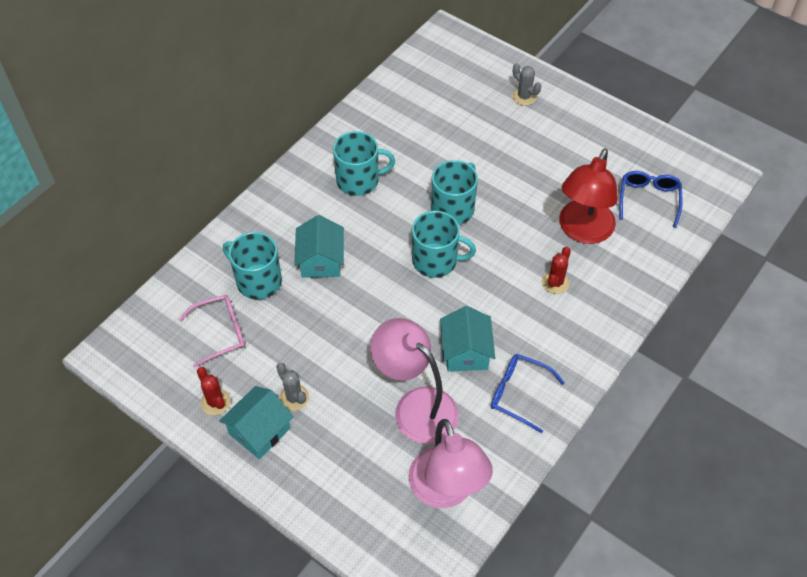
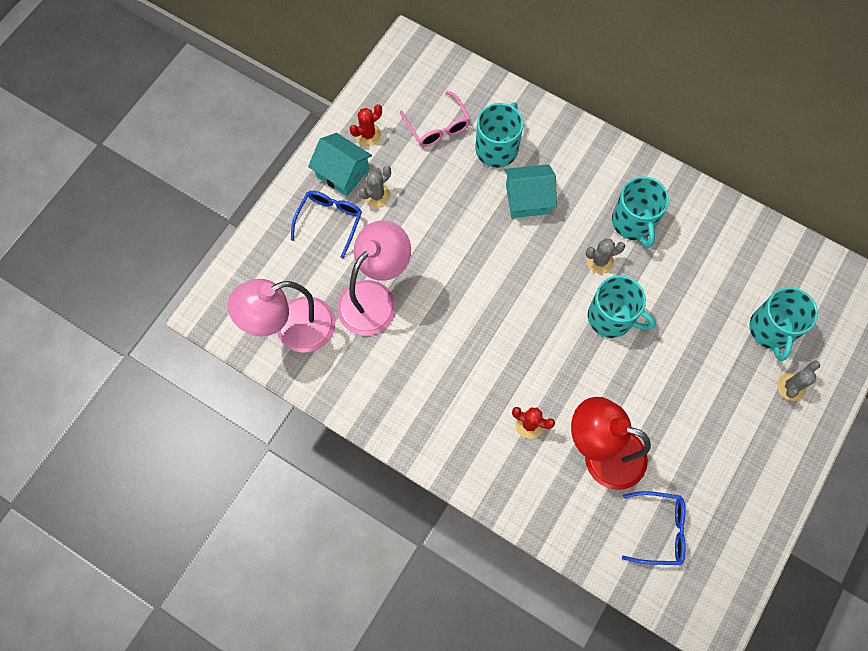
camera: 85 degrees right, 15 degrees up
turquoise mug [412,211,476,278] -> turquoise mug moved to [749,287,818,361]
turquoise house [440,306,495,371] -> none
blue glasses [491,354,565,433] -> blue glasses moved to [291,191,362,259]
none -> grey cactus [586,238,625,274]

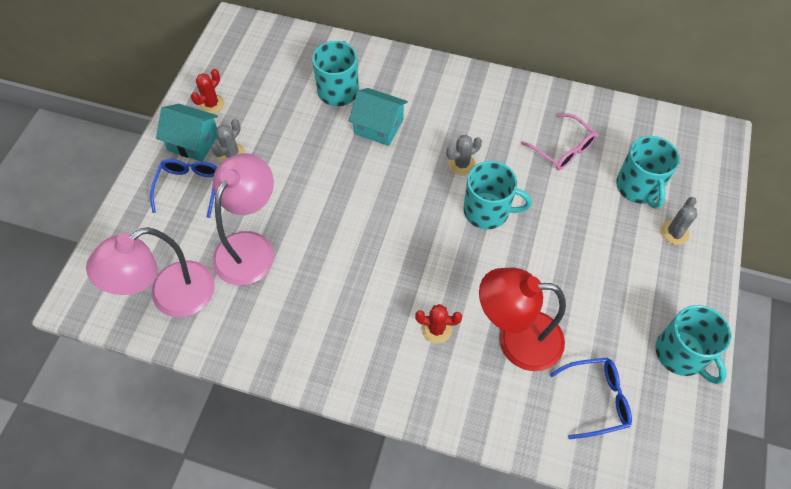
camera: 15 degrees left, 10 degrees down
pink glasses [400,91,470,147] -> pink glasses moved to [521,113,597,170]
turquoise house [505,164,557,218] -> turquoise house turned 45 degrees clockwise [349,88,408,146]
turquoise mug [612,176,669,248] -> turquoise mug moved to [656,305,731,384]

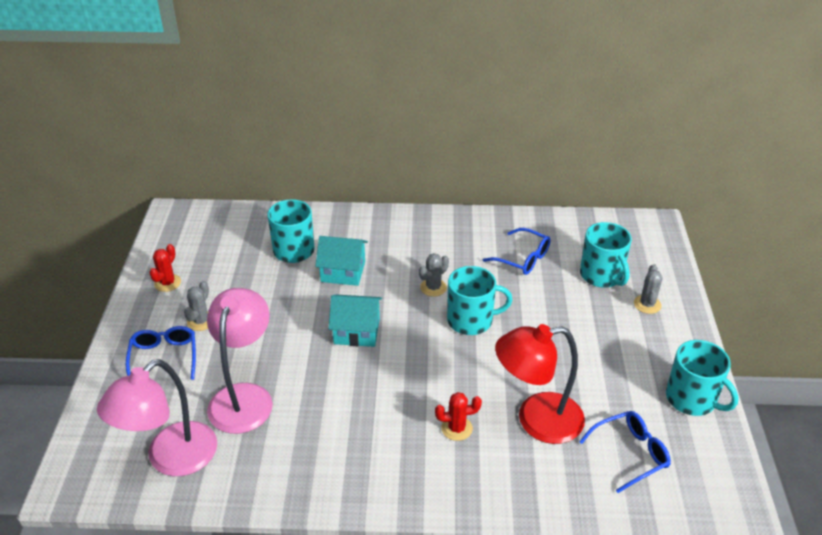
camera: 15 degrees left, 20 degrees down
turquoise house [156,104,218,161] -> turquoise house moved to [329,295,382,347]
pink glasses [521,113,597,170] -> blue glasses [483,228,551,275]

